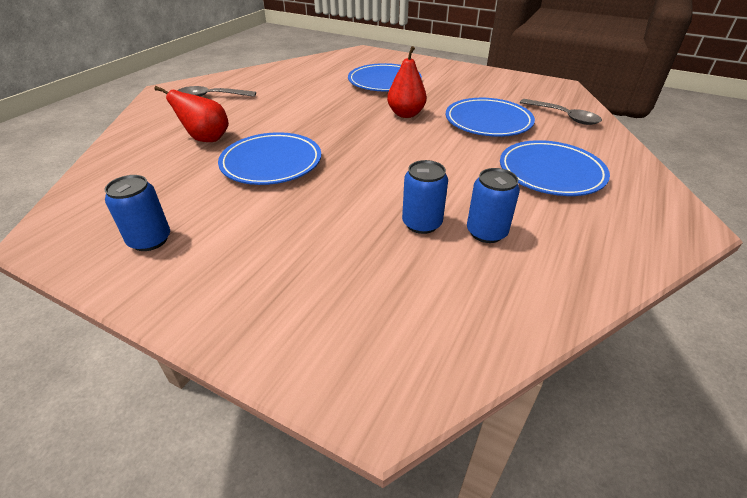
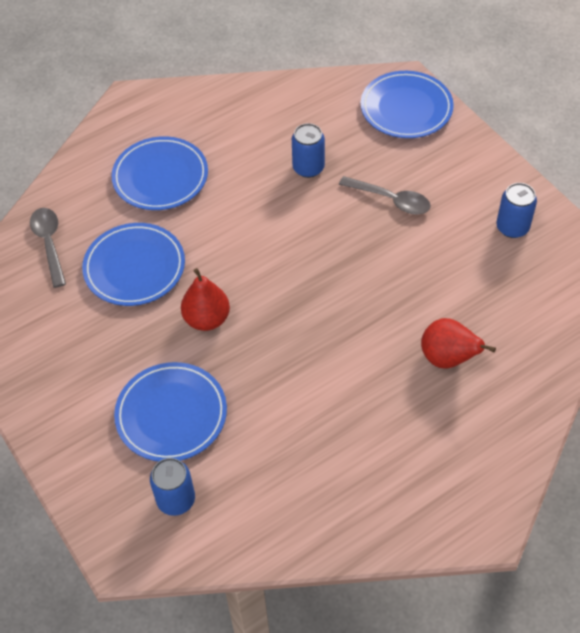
camera: 150 degrees left, 15 degrees up
grey spoon [177,86,256,97] -> grey spoon moved to [339,176,431,214]
blue plate [218,132,321,185] -> blue plate moved to [361,71,454,138]
blue can [467,168,520,243] -> blue can moved to [150,458,195,516]

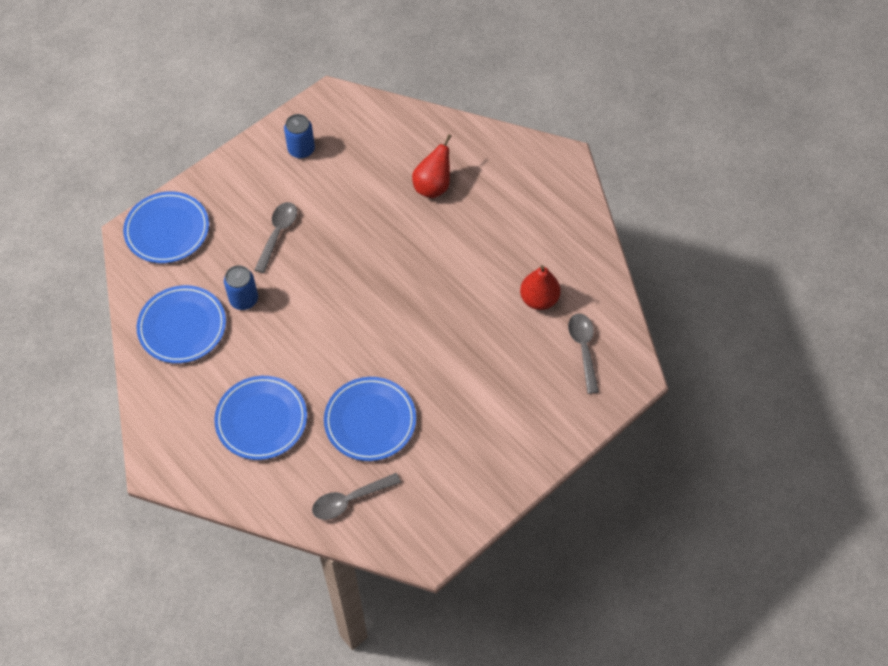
camera: 100 degrees left, 5 degrees up
blue plate [114,362,227,462] -> blue plate moved to [137,285,226,363]
blue can [150,458,195,516] -> grey spoon [568,314,599,394]
red pear [181,268,230,331] -> red pear moved to [520,265,561,310]

